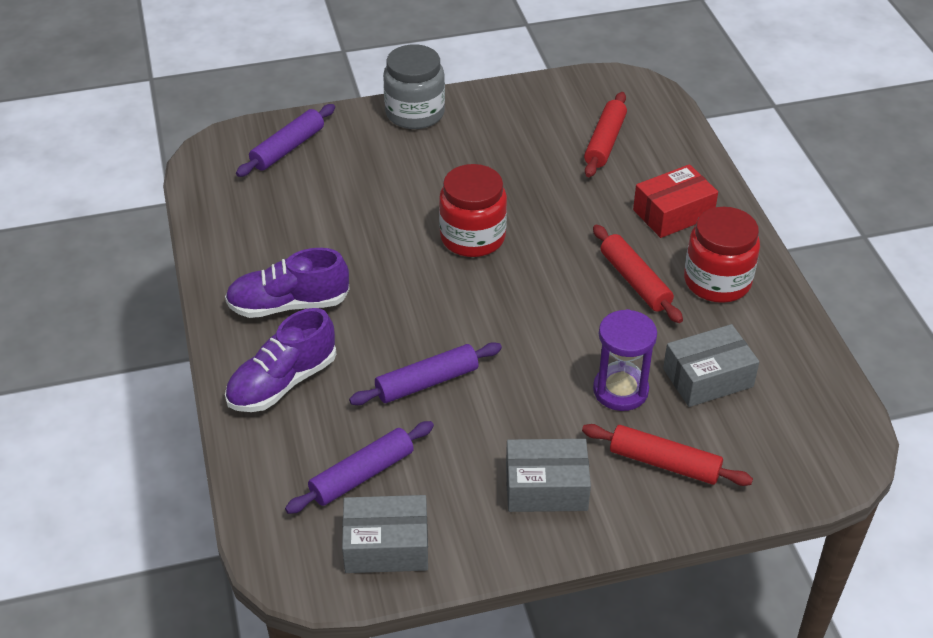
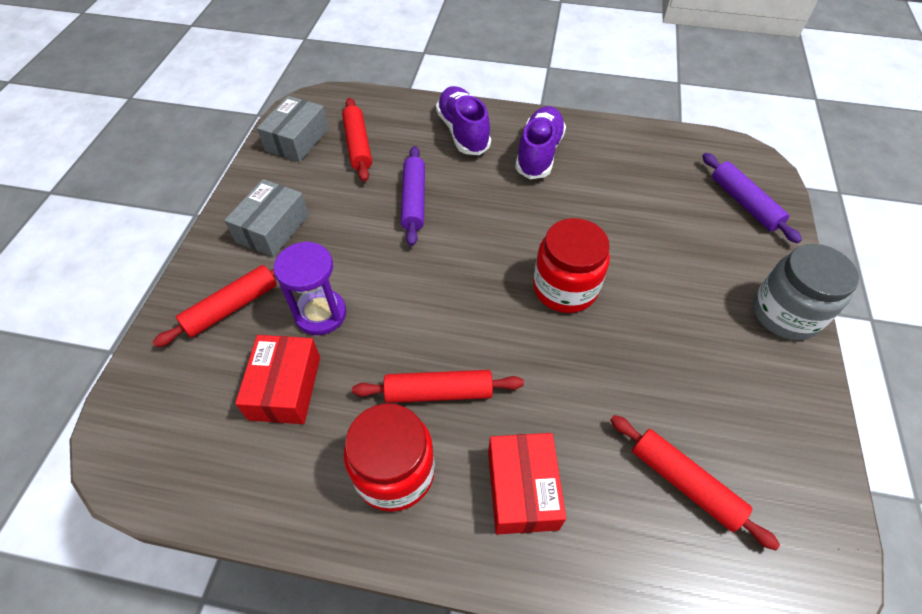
camera: 115 degrees right, 10 degrees up
purple rolling pin [285,421,434,514] -> red rolling pin [342,98,372,182]
grey box [663,324,759,407] -> red box [235,335,320,424]

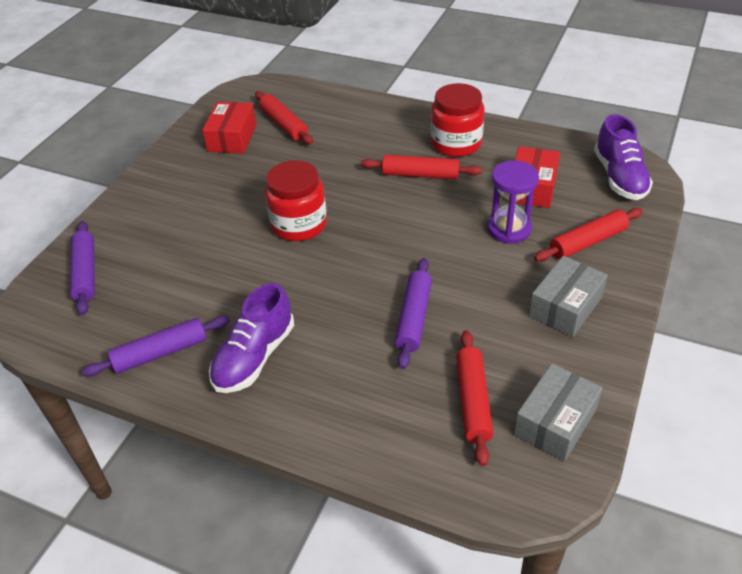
camera: 165 degrees left, 10 degrees down
purple shoe [436,86,491,155] -> purple shoe moved to [594,114,653,200]
red box [488,433,566,534] -> red box moved to [202,102,256,154]
grey jar [753,244,859,340] -> none
none -> purple rolling pin [82,316,230,377]

